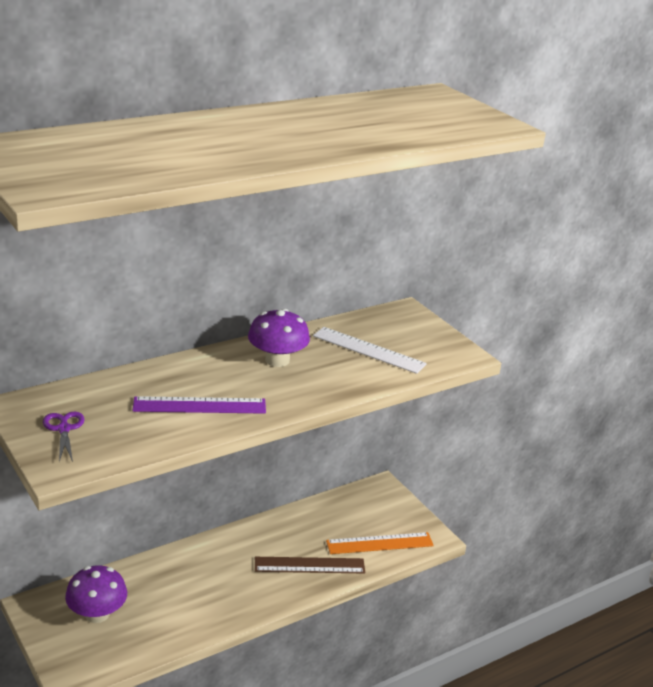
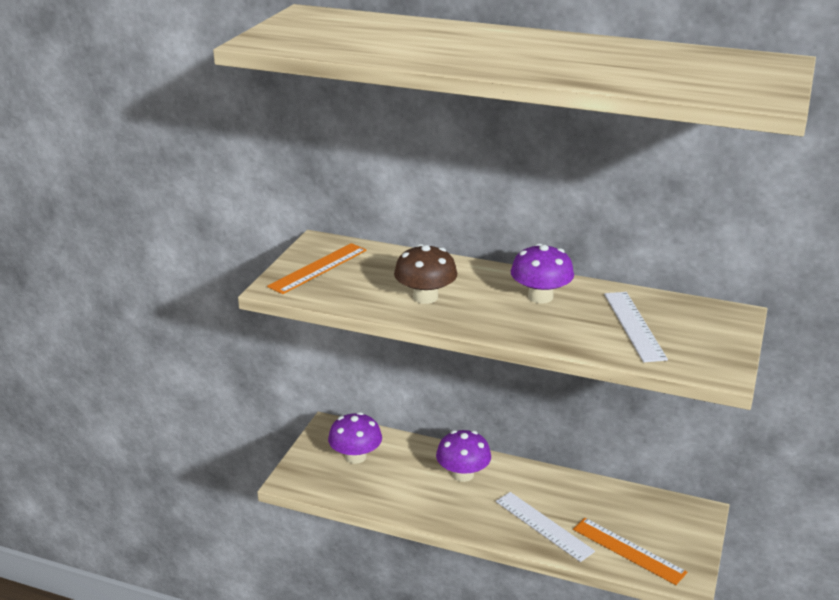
camera: 55 degrees right, 0 degrees up
purple scissors [43,412,85,462] -> orange ruler [267,243,367,294]
purple ruler [133,396,266,414] -> brown mushroom [394,244,457,304]
brown ruler [255,557,365,574] -> white ruler [496,492,595,562]
none -> purple mushroom [436,430,491,482]

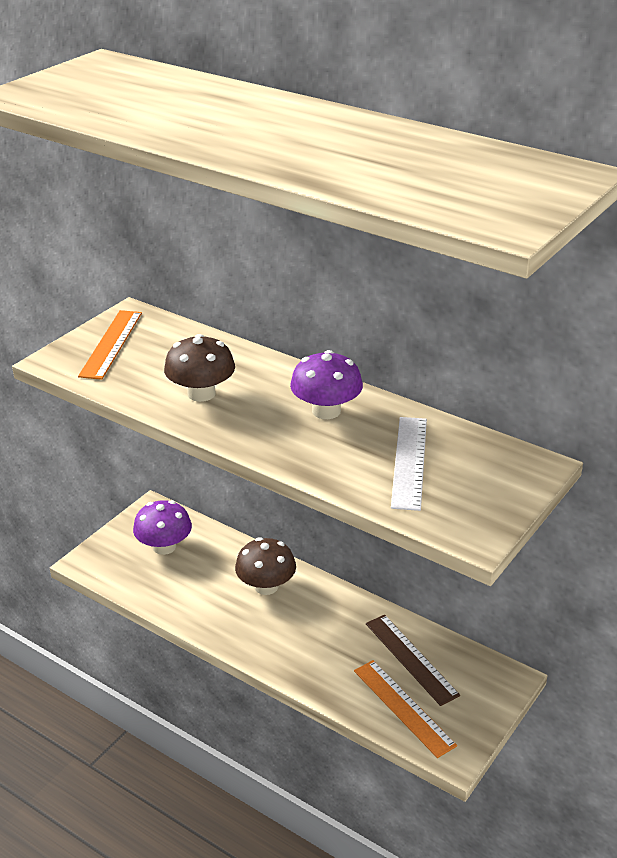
camera: 15 degrees right, 5 degrees up
orange ruler [267,243,367,294] -> orange ruler turned 45 degrees counterclockwise [78,310,142,380]
purple mushroom [436,430,491,482] -> brown mushroom [235,537,296,595]
white ruler [496,492,595,562] -> none
none -> brown ruler [366,615,460,706]

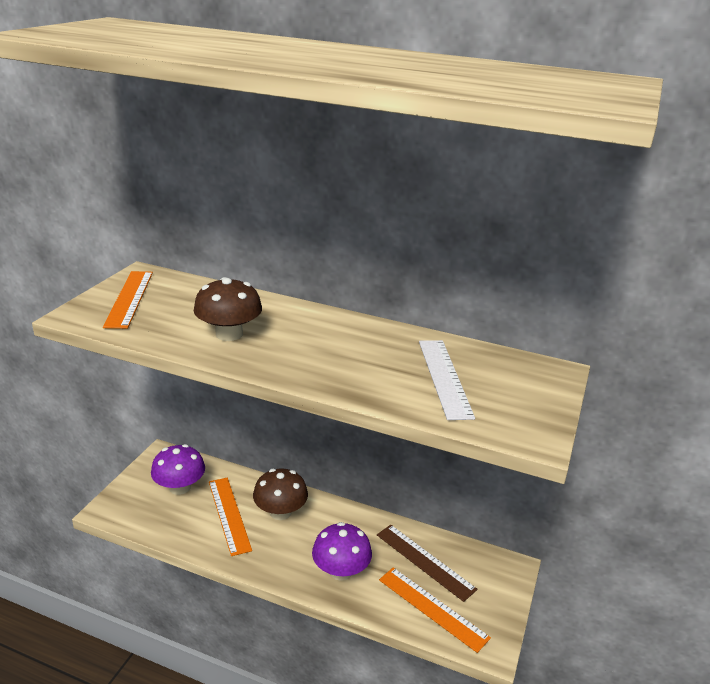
camera: 15 degrees left, 5 degrees down
purple mushroom [290,350,363,419] -> purple mushroom moved to [312,522,372,581]
none -> orange ruler [209,478,252,556]

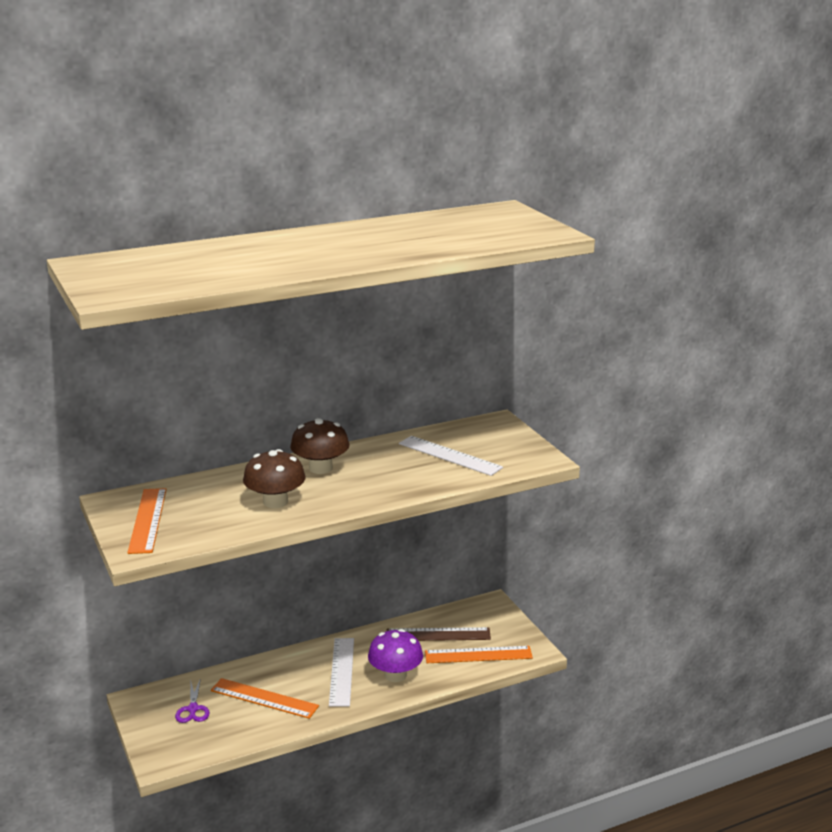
camera: 45 degrees left, 5 degrees down
orange ruler [103,271,153,329] -> orange ruler turned 45 degrees clockwise [127,488,167,554]
purple mushroom [151,444,205,495] -> purple scissors [175,678,210,723]
brown mushroom [253,469,308,520] -> brown mushroom moved to [290,418,349,474]
none -> white ruler [329,638,354,707]

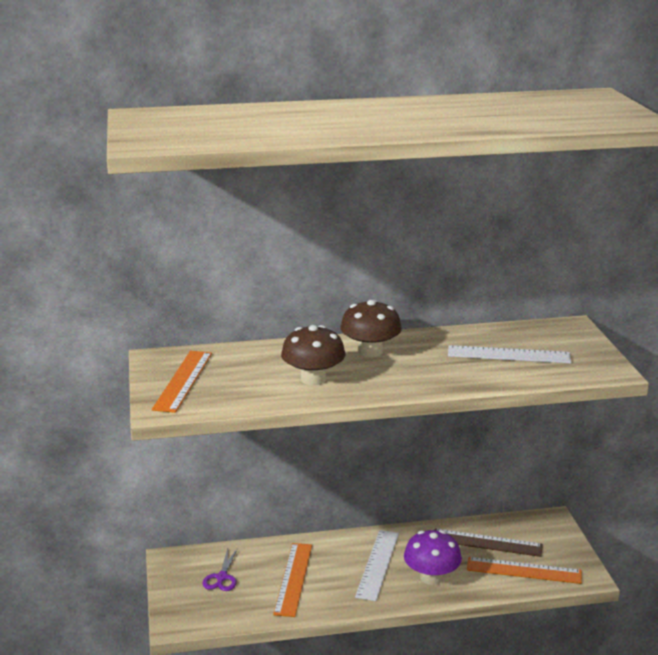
camera: 15 degrees right, 0 degrees up
orange ruler [211,678,319,719] -> orange ruler turned 60 degrees clockwise [273,543,312,617]
white ruler [399,436,503,476] -> white ruler turned 45 degrees counterclockwise [448,345,572,364]

